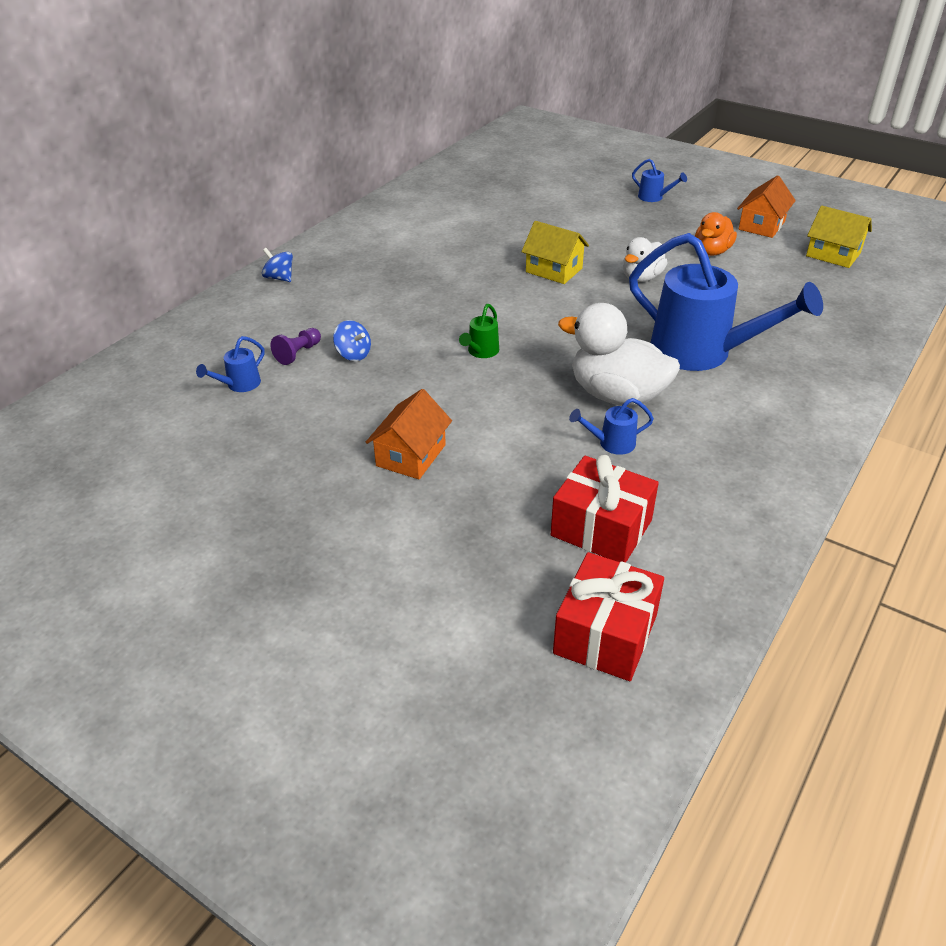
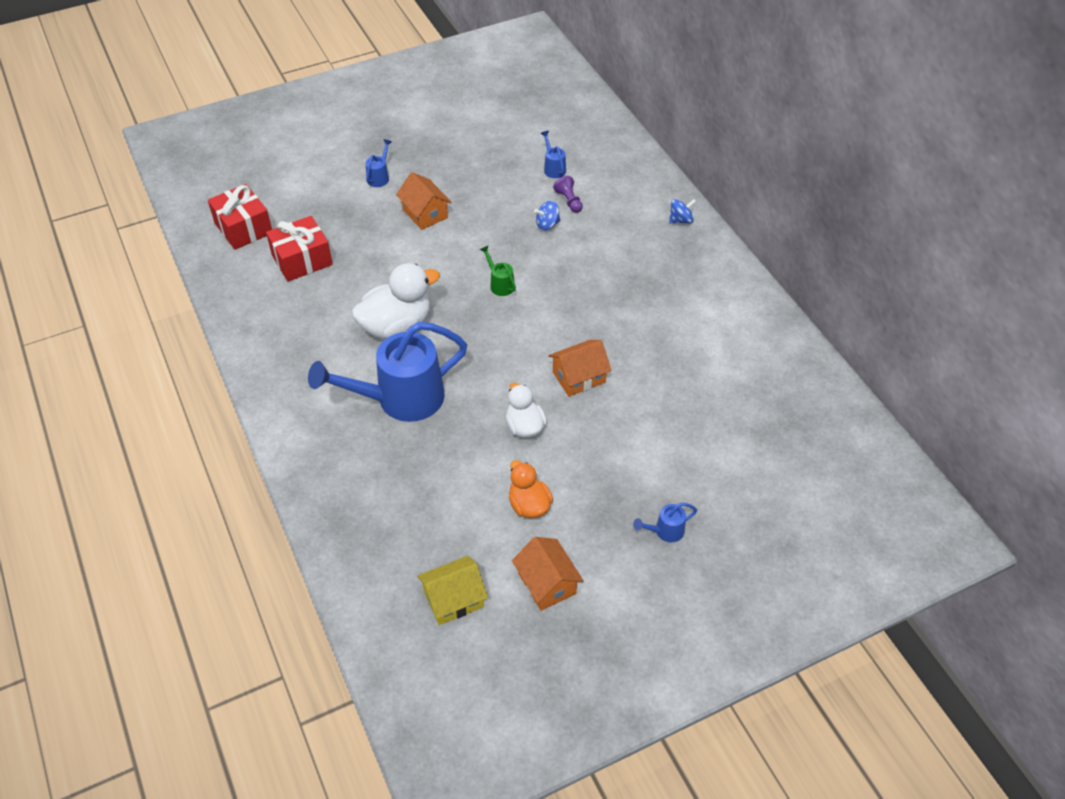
camera: 120 degrees right, 10 degrees up
yellow house [521,221,589,284] -> orange house [549,340,612,397]
blue watering can [569,398,654,455] -> blue watering can moved to [366,139,392,187]

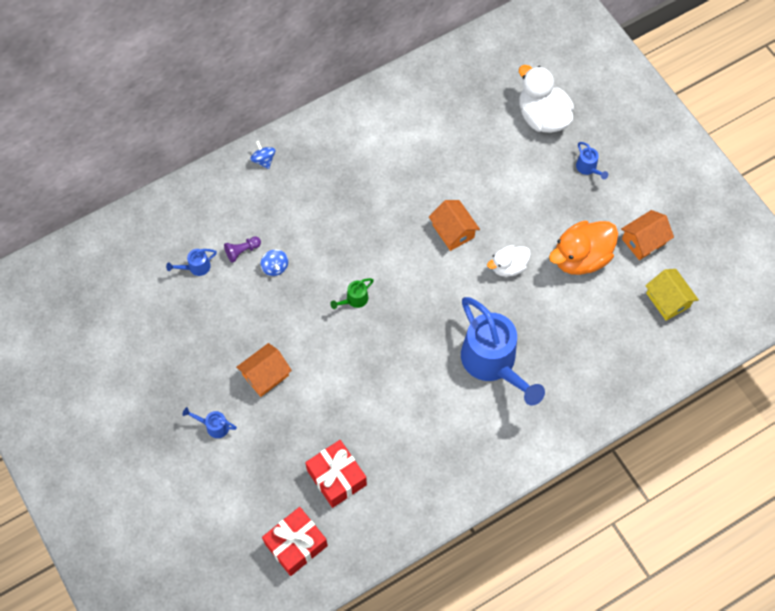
camera: 95 degrees left, 15 degrees up
white duck [352,263,440,339] -> white duck moved to [519,65,574,133]
orange duck [509,460,553,518] -> orange duck [549,221,618,275], size x1.67

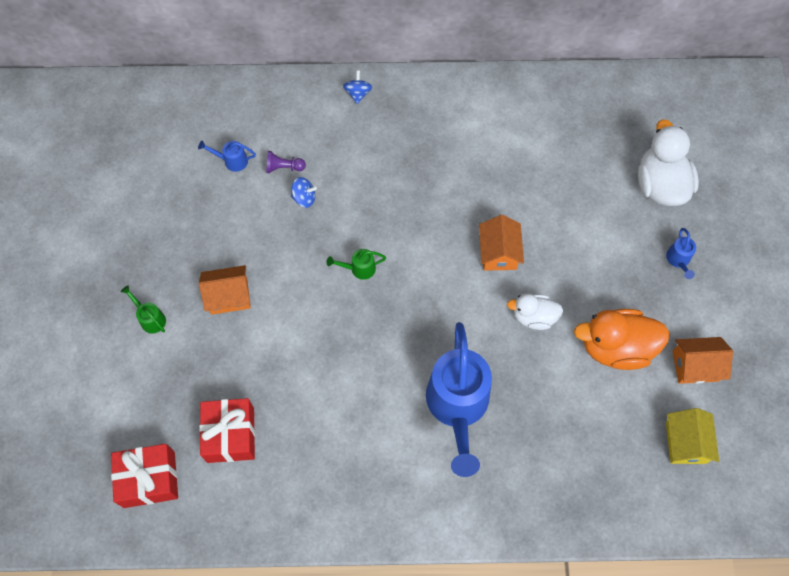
camera: 30 degrees right, 0 degrees up
blue watering can [183,407,237,438] -> green watering can [120,285,166,334]
blue spinning top [261,250,288,276] -> blue spinning top turned 90 degrees counterclockwise [291,177,317,208]

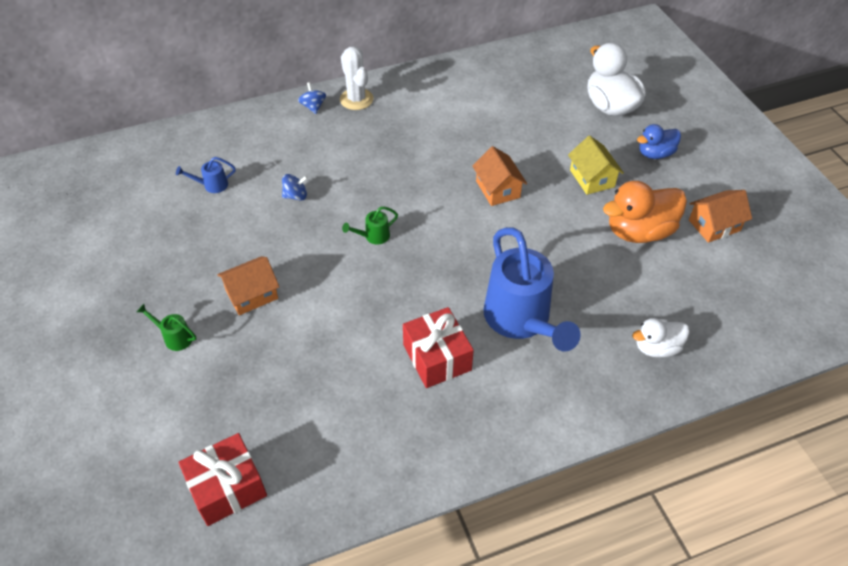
camera: 20 degrees left, 15 degrees down
red gift [199,398,255,463] -> red gift moved to [403,307,474,388]
purple pawn [266,151,306,173] -> none
white duck [507,293,563,330] -> white duck moved to [632,318,690,357]
blue watering can [666,228,696,279] -> blue duck [637,124,681,159]
yellow house [666,408,719,464] -> yellow house moved to [568,136,624,195]
none -> white cactus [340,46,374,110]

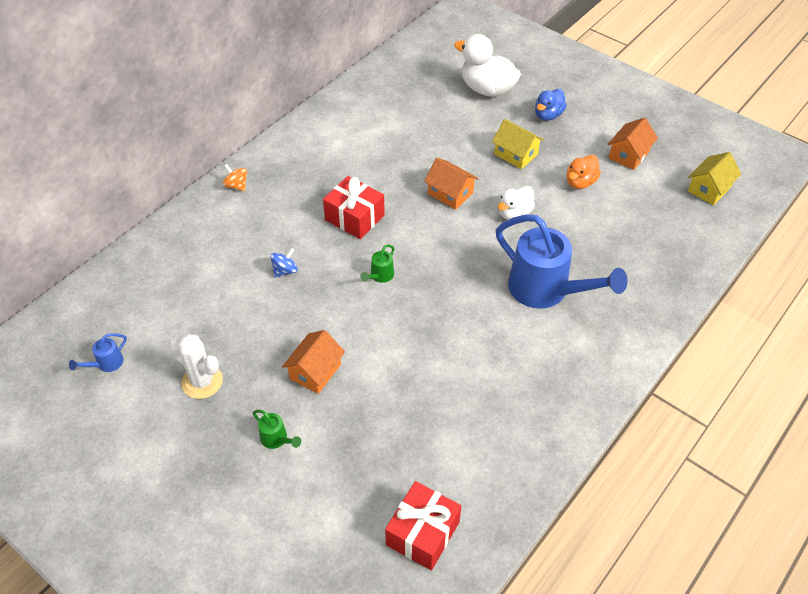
camera: 30 degrees left, 0 degrees up
green watering can [137,304,196,351] -> green watering can turned 135 degrees counterclockwise [253,410,301,449]
blue watering can [176,157,236,193] -> blue watering can moved to [69,333,127,372]
blue spinning top [298,82,326,114] -> orange spinning top [223,164,247,191]
white cactus [340,46,374,110] -> white cactus moved to [168,334,223,399]
red gift [403,307,474,388] -> red gift moved to [323,176,385,239]
orange duck [603,181,687,243] -> orange duck [567,155,601,189], size x0.60
white duck [632,318,690,357] -> white duck moved to [498,186,535,220]
none -> yellow house [688,152,741,205]

